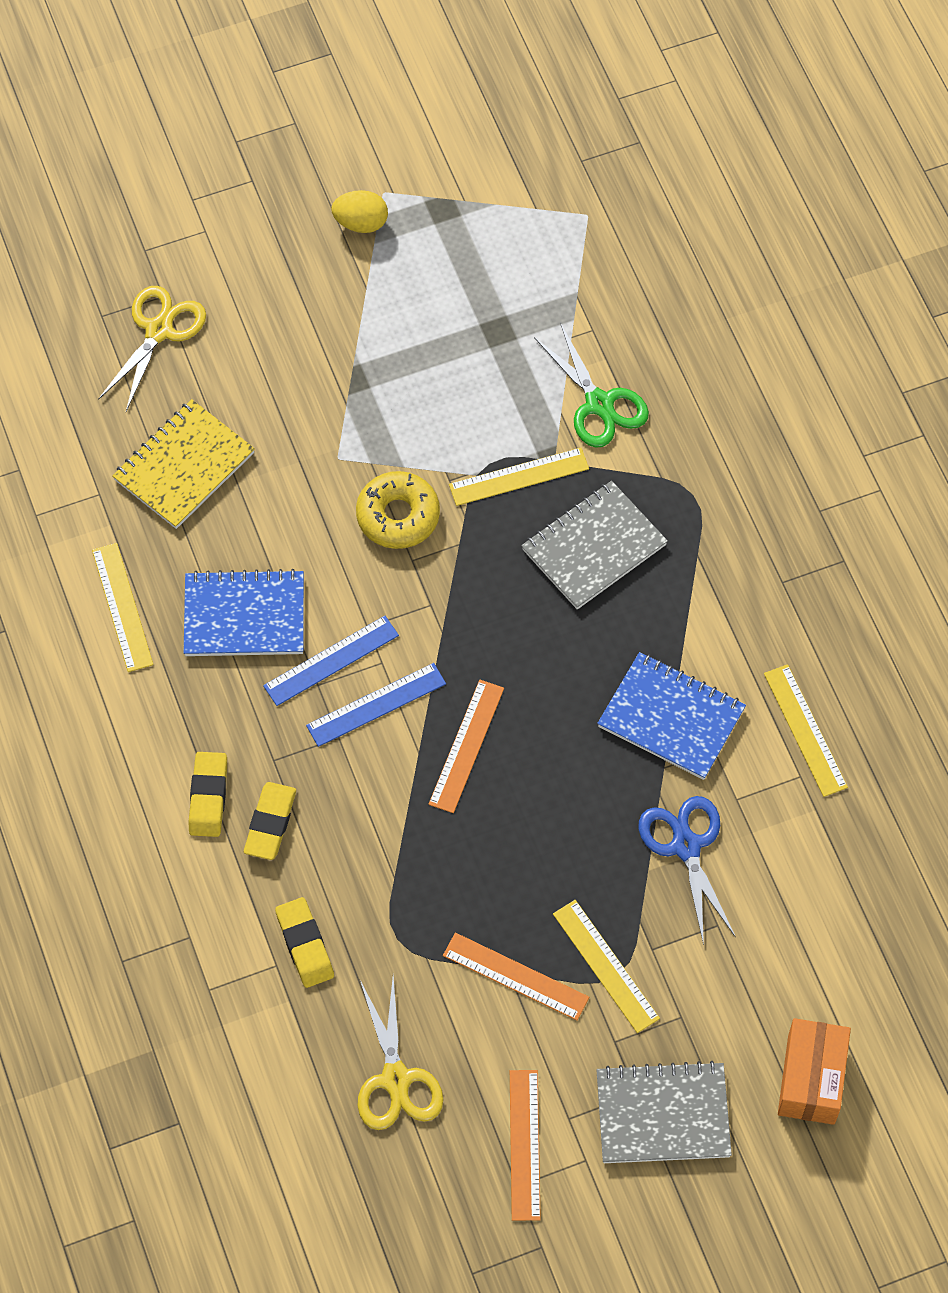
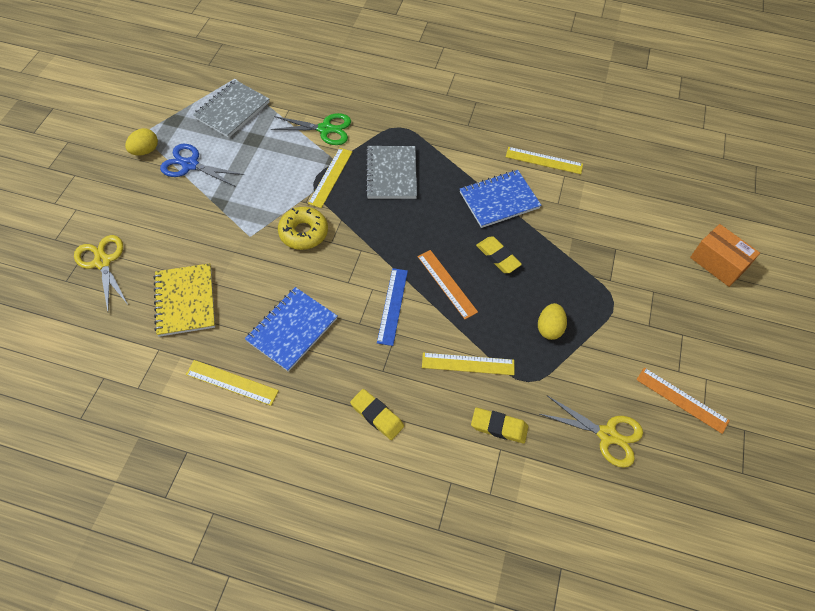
camera: 55 degrees left, 5 degrees down
yellow eraser [244,782,296,860] -> yellow eraser moved to [476,236,522,273]
blue ruler [263,616,399,706] -> none
orange ruler [443,933,589,1020] -> none
yellow ruler [553,900,660,1033] -> yellow ruler moved to [422,353,514,375]
grey notebook [597,1061,732,1163] -> grey notebook moved to [193,80,269,138]
blue scissors [638,796,736,946] -> blue scissors moved to [160,144,244,187]
none -> yellow egg [538,303,567,340]

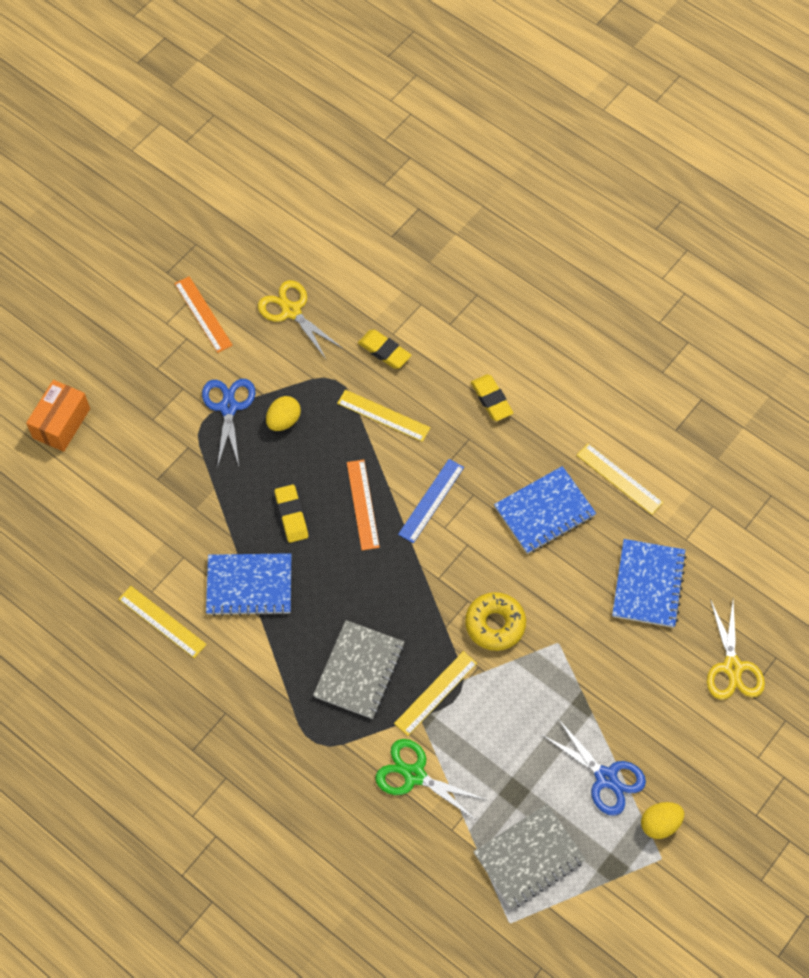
camera: 155 degrees left, 5 degrees up
yellow notebook [154,263,215,337] -> blue notebook [612,539,687,628]
orange box [690,224,760,287] -> orange box turned 45 degrees clockwise [26,380,90,452]
none -> blue scissors [202,379,255,468]

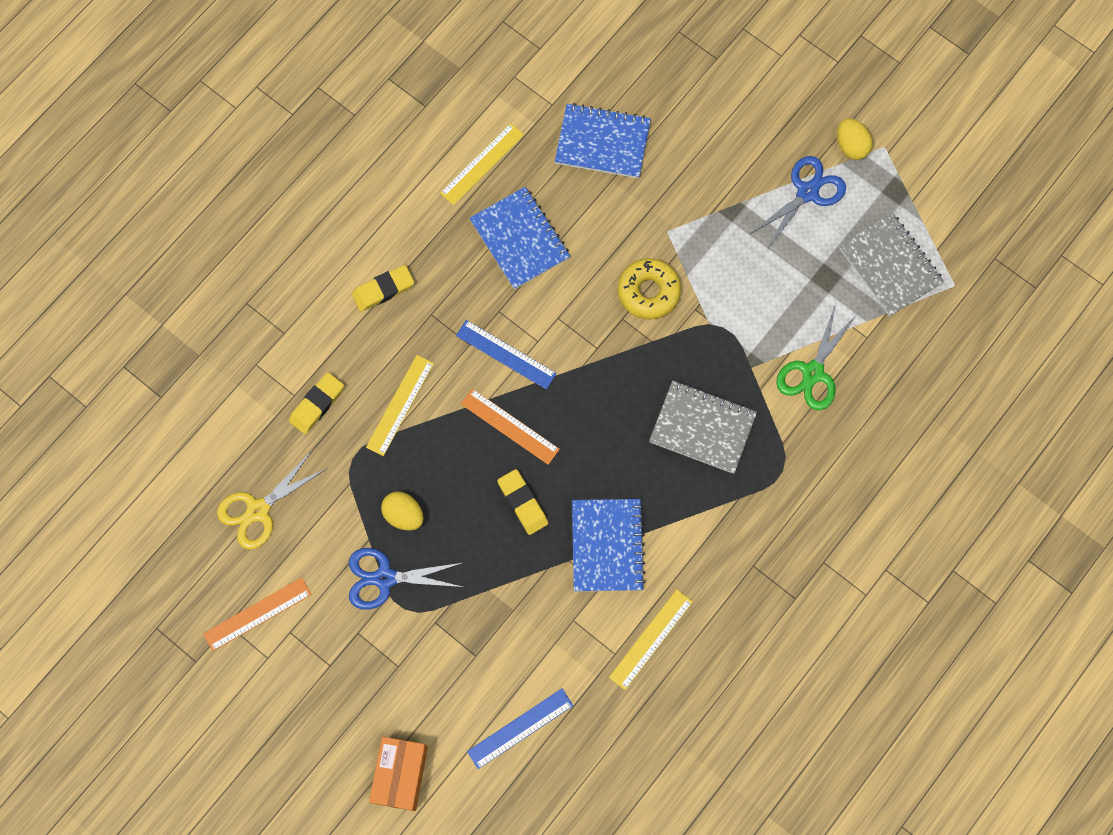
camera: 90 degrees left, 10 degrees up
orange box [26,380,90,452] -> orange box turned 75 degrees clockwise [369,737,428,811]
yellow eraser [275,485,308,543] -> yellow eraser turned 75 degrees clockwise [497,469,548,535]
orange ruler [347,460,380,550] -> orange ruler turned 45 degrees clockwise [461,389,560,465]
yellow ruler [394,651,477,736] -> none
yellow scissors [707,599,765,700] -> none
none -> blue ruler [467,688,573,769]

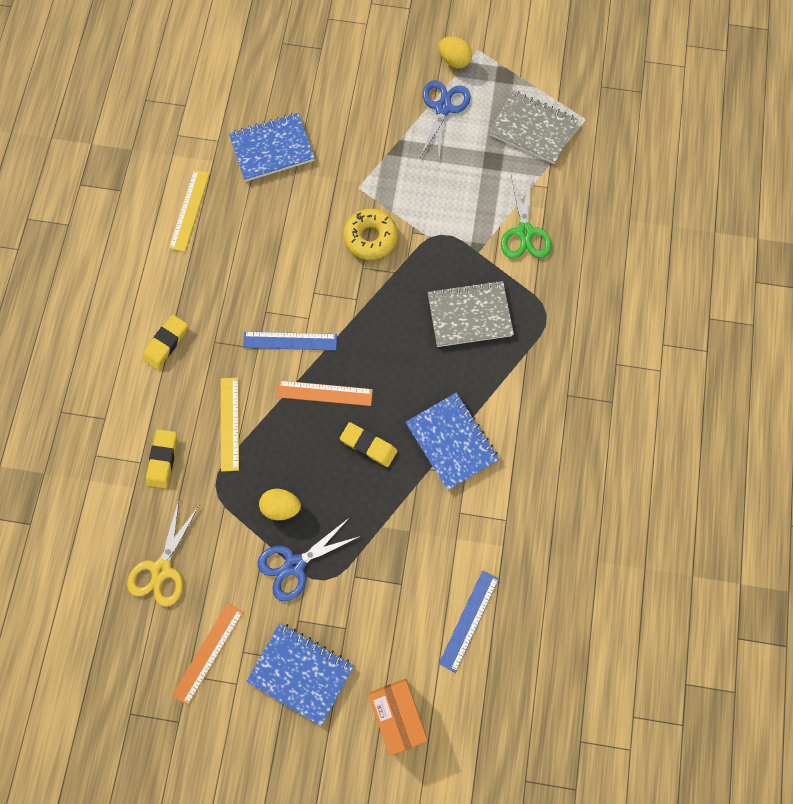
camera: 30 degrees left, 0 degrees up
blue notebook [469,187,570,290] -> blue notebook moved to [246,623,354,726]
yellow ruler [609,589,693,690] -> none

